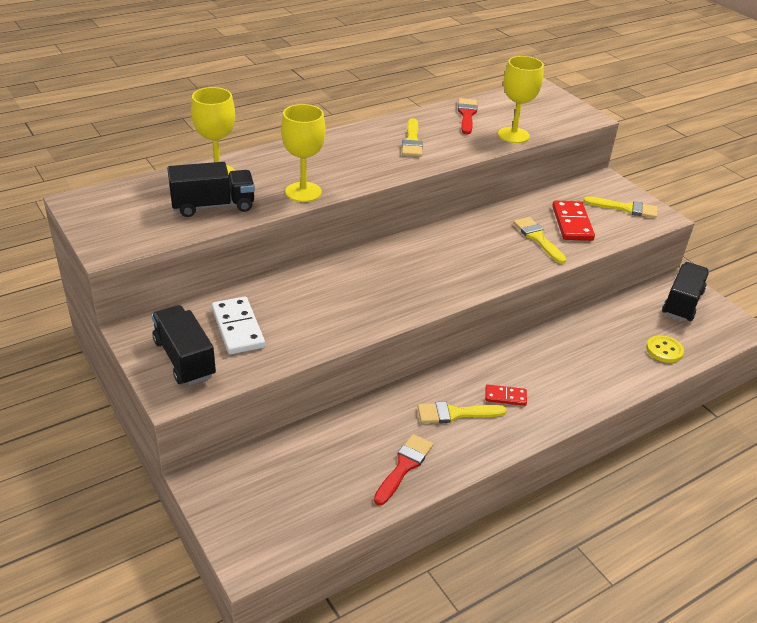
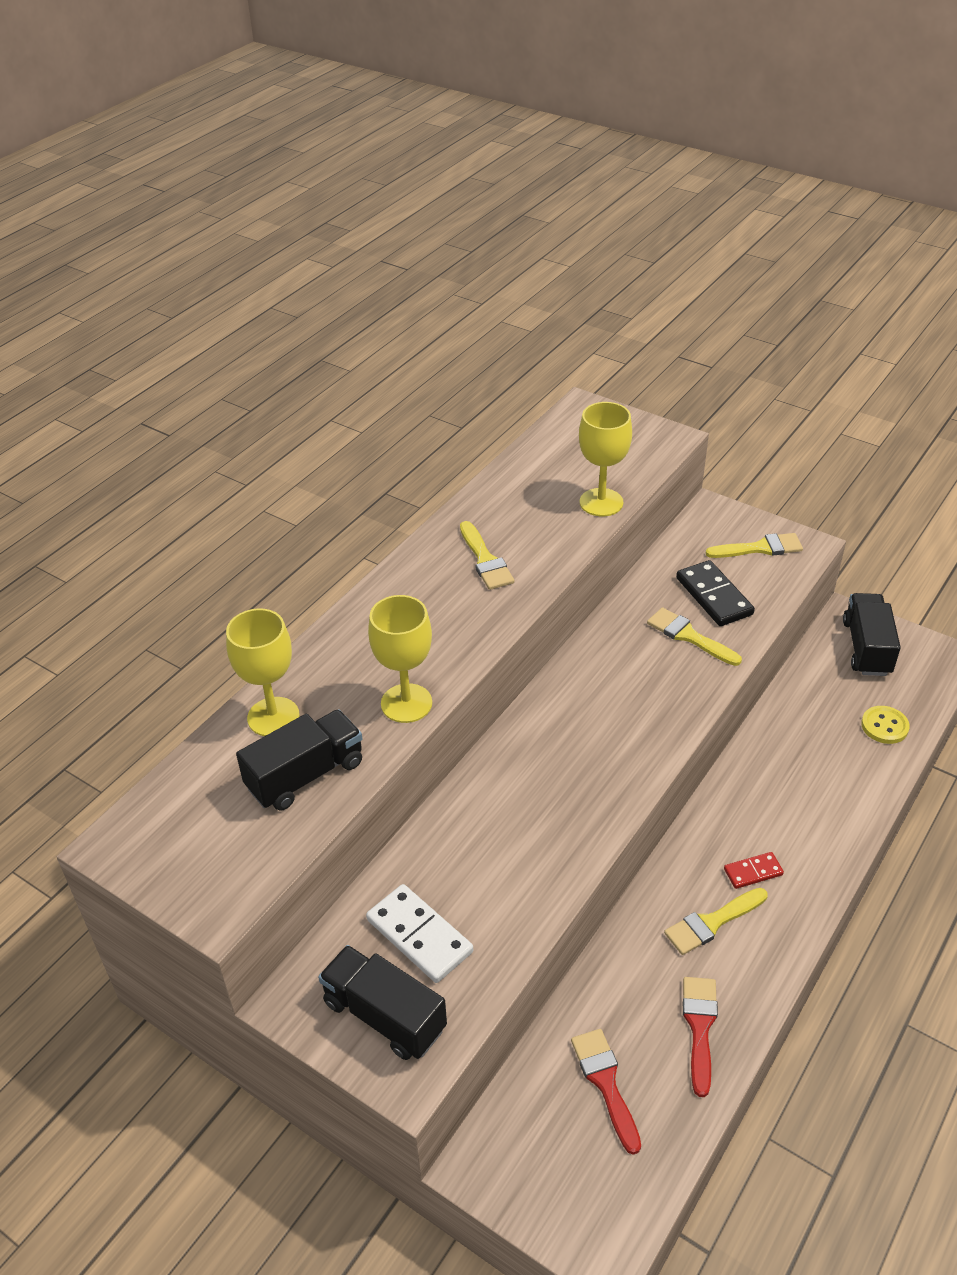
camera: 20 degrees left, 5 degrees up
red brush [458,98,477,134] -> red brush moved to [571,1029,641,1155]
red domino [552,200,595,241] -> black domino [676,560,755,626]

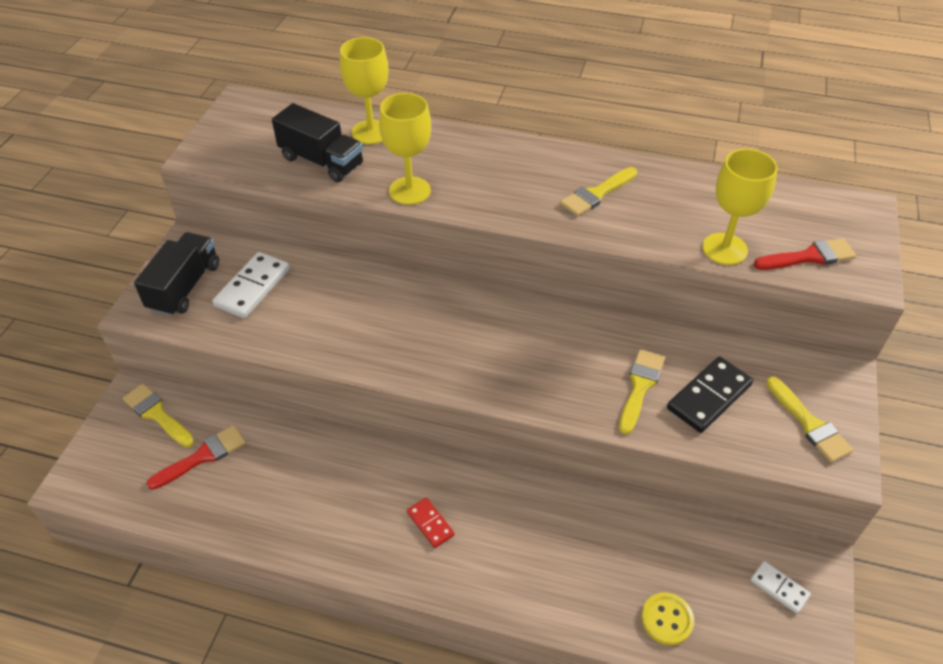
camera: 70 degrees right, 5 degrees up
yellow brush [664,888,768,955] -> yellow brush moved to [123,384,194,447]
red brush [683,977,718,1097] -> red brush moved to [754,238,856,270]
black truck [843,593,901,676] -> white domino [751,561,811,614]

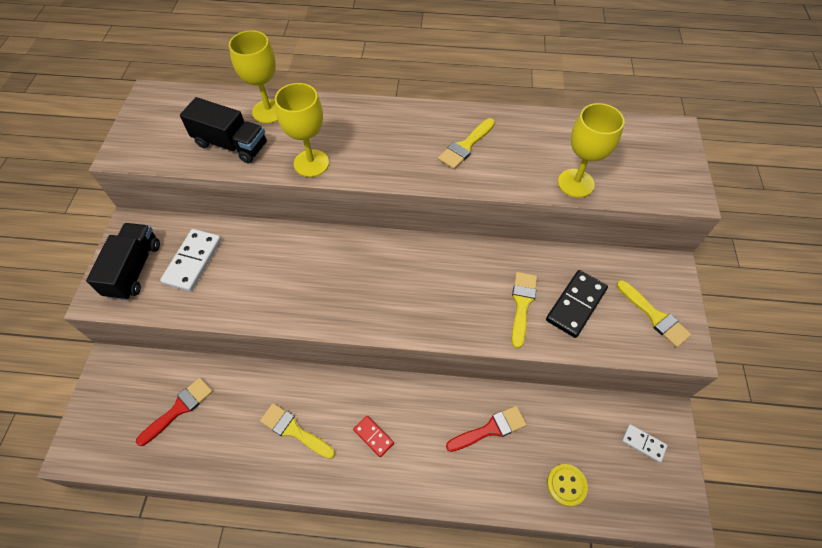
camera: 10 degrees left, 10 degrees up
yellow brush [123,384,194,447] -> yellow brush moved to [260,403,335,459]
red brush [754,238,856,270] -> red brush moved to [446,406,527,452]

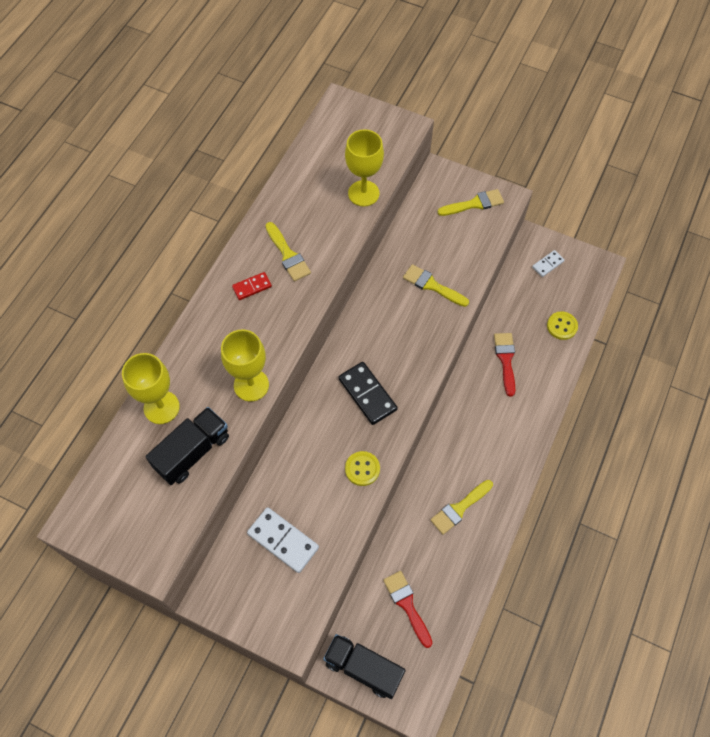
camera: 70 degrees left, 5 degrees up
black truck [86,223,160,300] -> black truck moved to [323,634,406,699]
red domino [353,416,394,457] -> red domino moved to [232,272,272,300]
black domino [546,270,608,338] -> black domino moved to [339,362,398,425]
none -> yellow button [345,451,380,486]

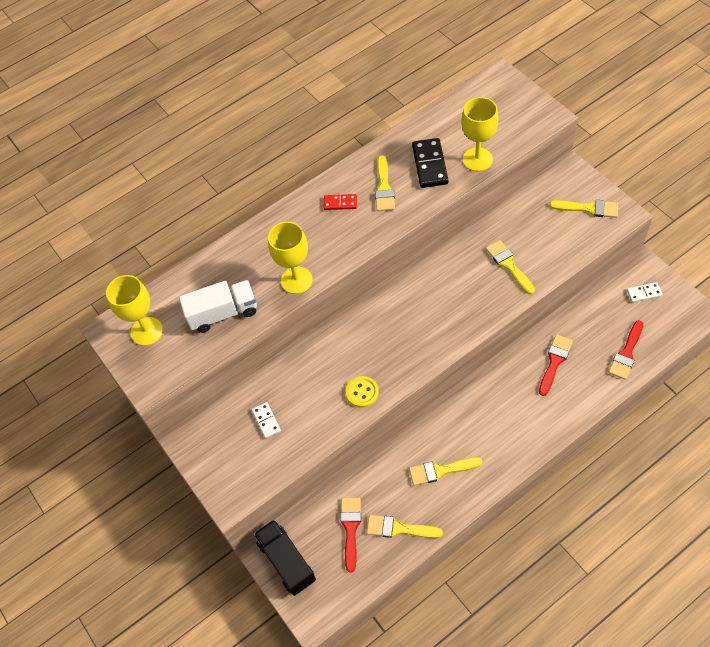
camera: 35 degrees right, 5 degrees down
yellow goblet [122,353,180,424] -> yellow goblet moved to [106,275,163,346]
black truck [145,407,229,485] -> white truck [179,280,257,333]
white domino [247,507,319,573] -> white domino [252,402,281,438], size x0.57
black domino [339,362,398,425] -> black domino moved to [412,138,448,188]
yellow button [547,311,578,340] -> red brush [608,320,643,380]
none -> yellow brush [367,515,443,538]

